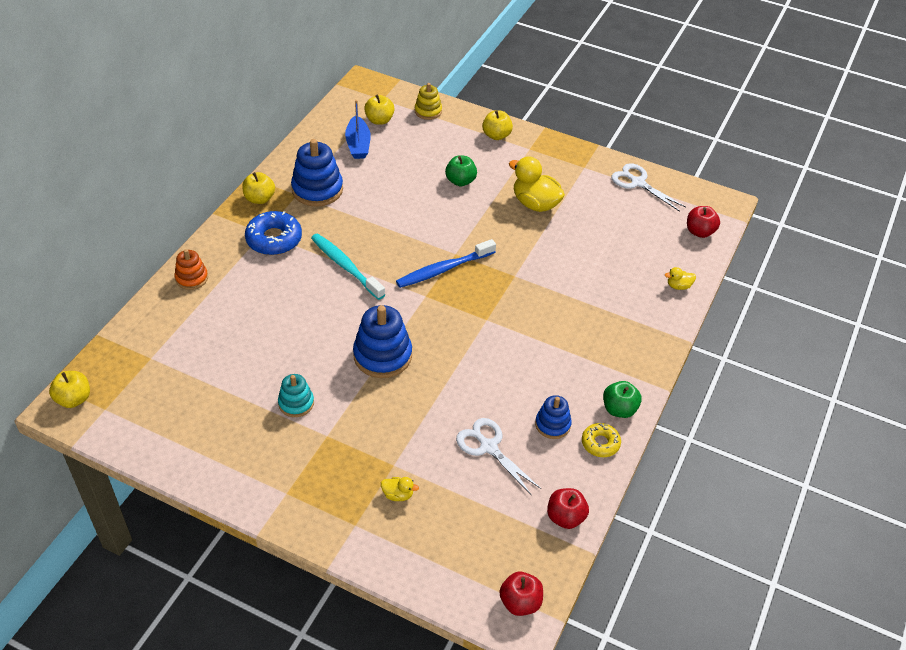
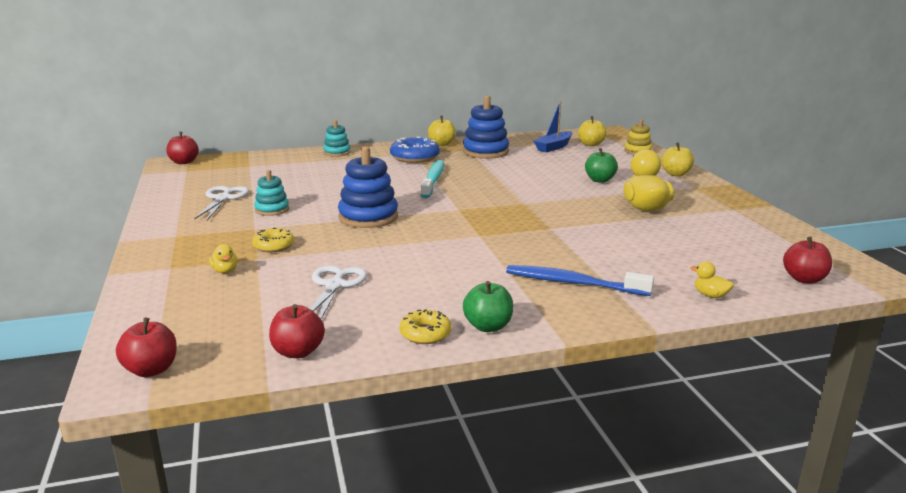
camera: 50 degrees right, 25 degrees down
yellow apple [49,371,90,408] -> red apple [166,132,199,164]
orange stacking toy [174,249,208,290] -> turquoise stacking toy [323,120,351,157]
blue toothbrush [396,239,496,288] -> blue toothbrush moved to [506,265,654,296]
blue stacking toy [535,395,572,439] -> none
white scissors [611,163,686,212] -> white scissors moved to [194,186,249,220]
none -> yellow donut [252,228,294,252]

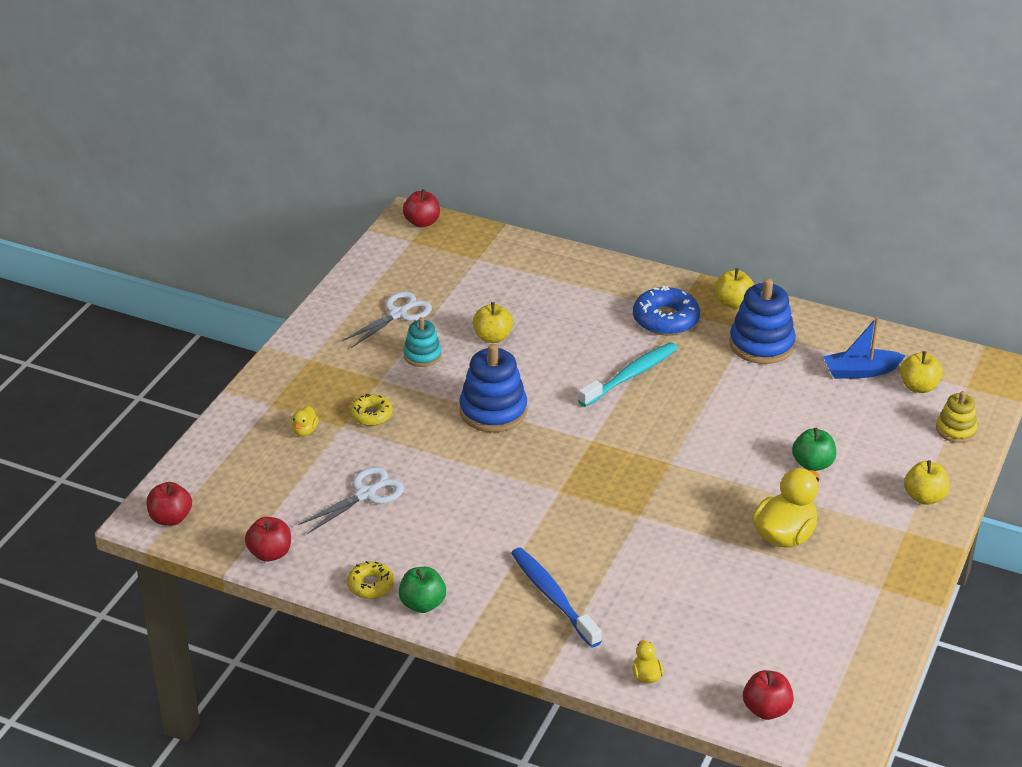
camera: 40 degrees right, 15 degrees up
turquoise stacking toy [323,120,351,157] -> none
none -> yellow apple [473,302,513,343]

